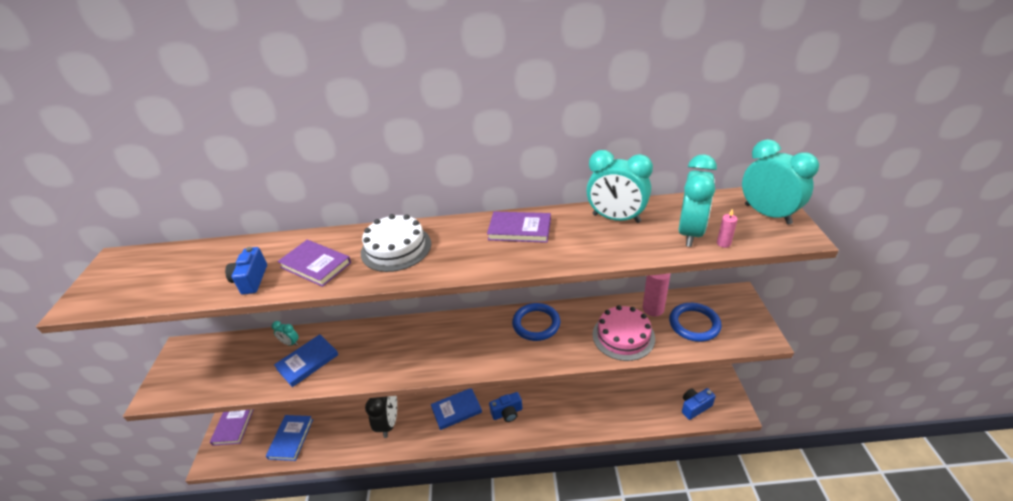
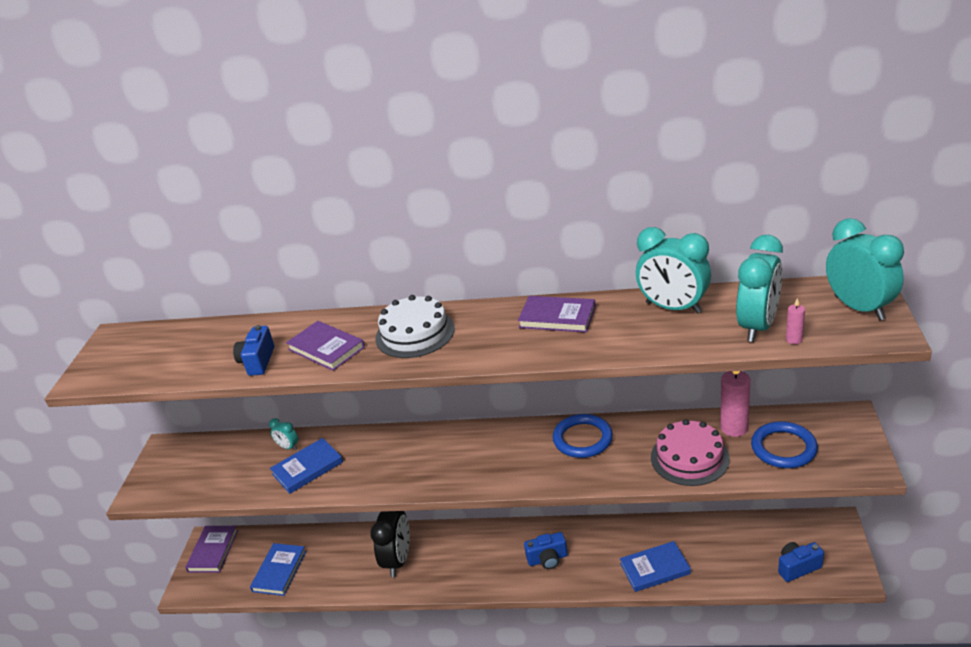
camera: 10 degrees right, 5 degrees down
blue book [431,388,482,430] -> blue book moved to [620,541,691,592]

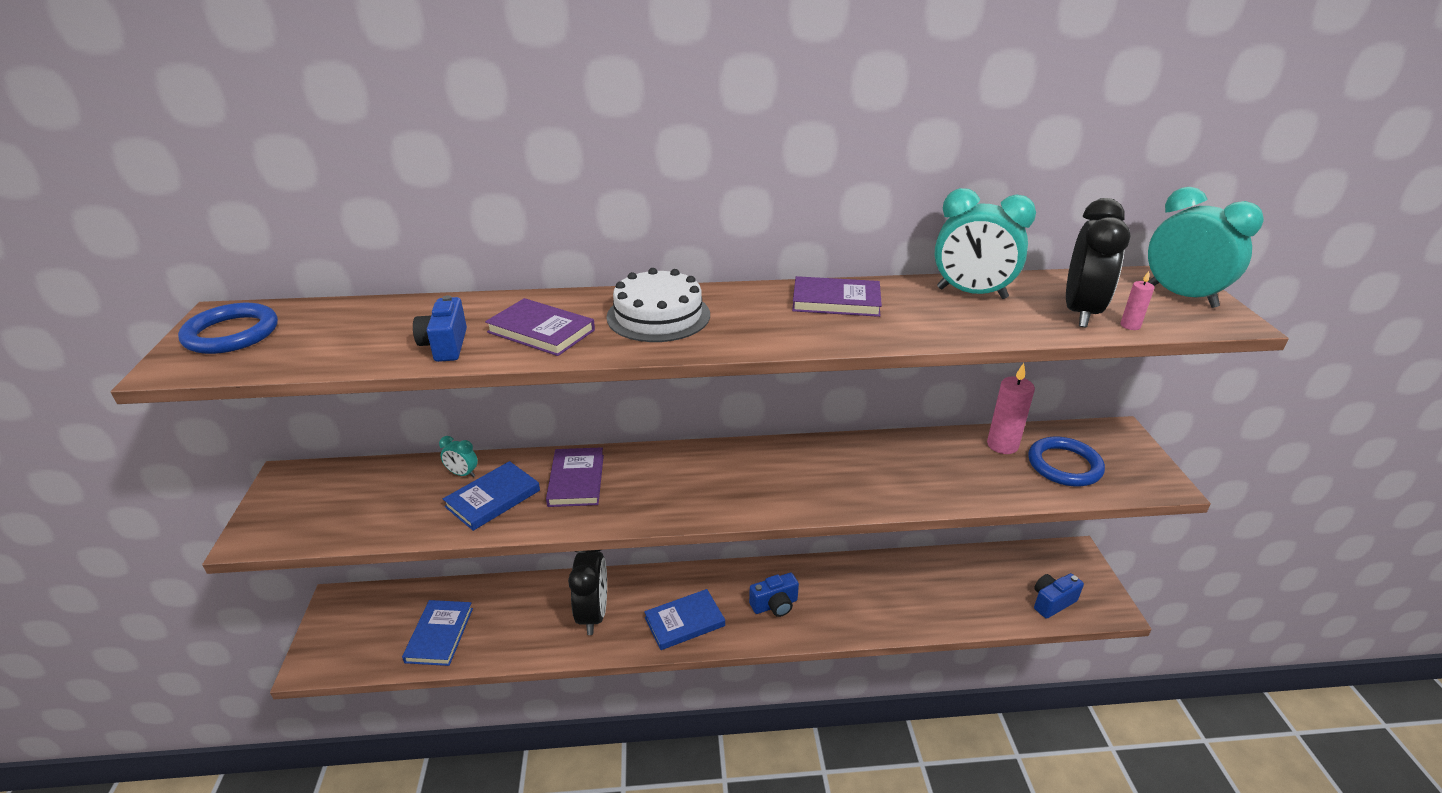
camera: 15 degrees left, 0 degrees up
purple book [185,526,238,573] -> purple book moved to [546,447,604,507]
blue ring [553,414,613,458] -> blue ring moved to [178,303,278,354]
blue book [620,541,691,592] -> blue book moved to [644,589,725,650]
pink cake [651,419,730,486] -> none
turquoise clock [736,235,783,342] -> black clock [1066,198,1131,327]

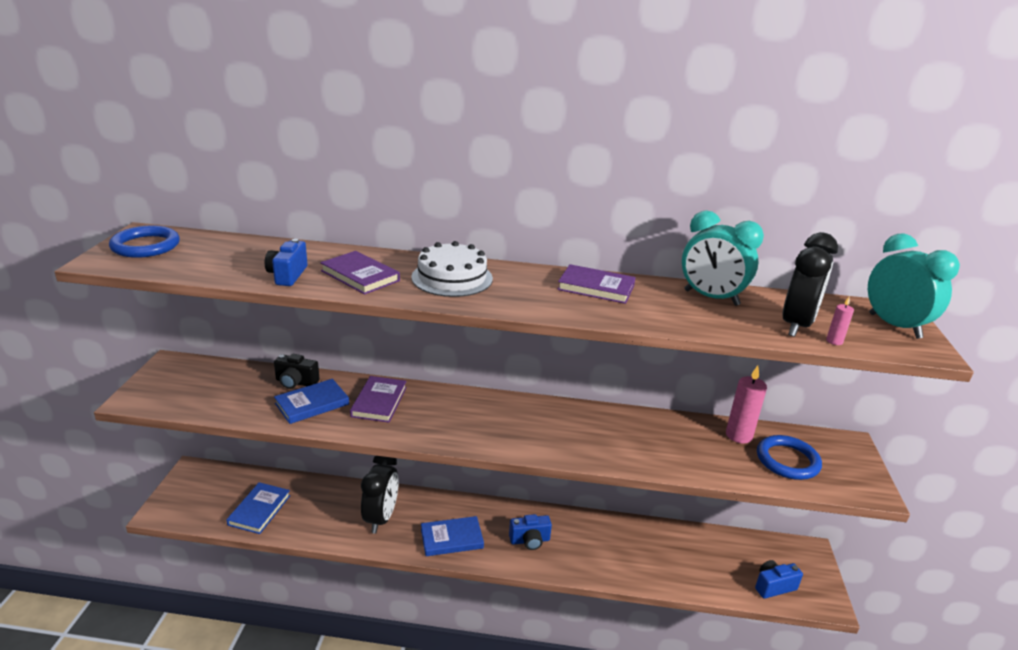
camera: 10 degrees right, 5 degrees down
turquoise clock [439,436,478,477] -> black camera [274,354,319,389]

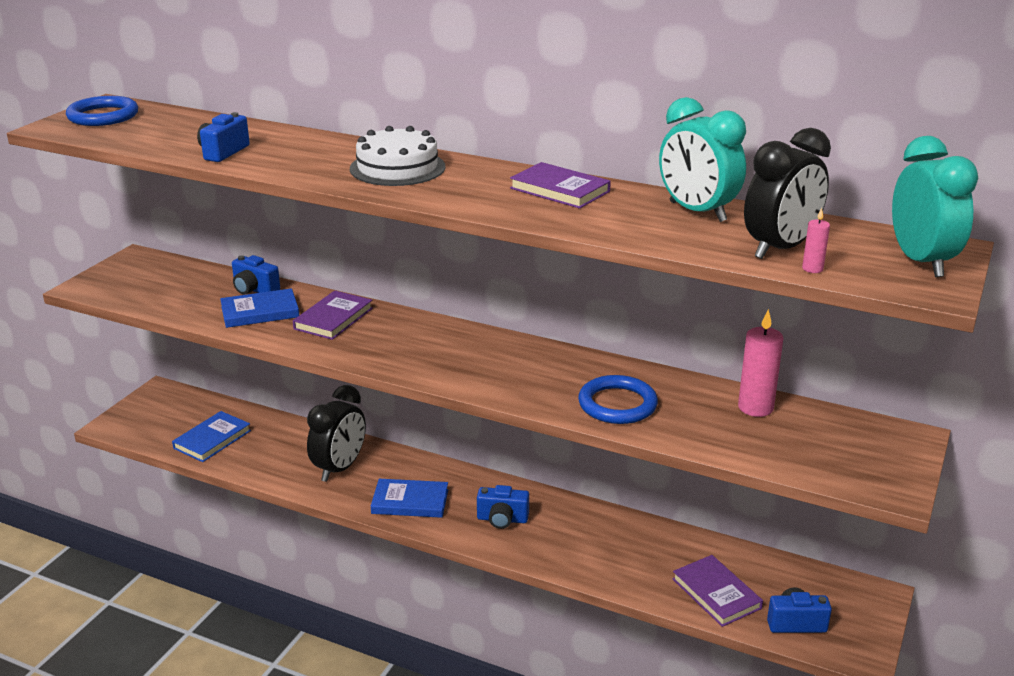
camera: 20 degrees right, 0 degrees up
black camera [274,354,319,389] -> blue camera [232,255,280,295]
purple book [320,251,400,295] -> purple book moved to [672,555,763,627]
blue ring [757,435,822,480] -> blue ring moved to [578,375,658,424]

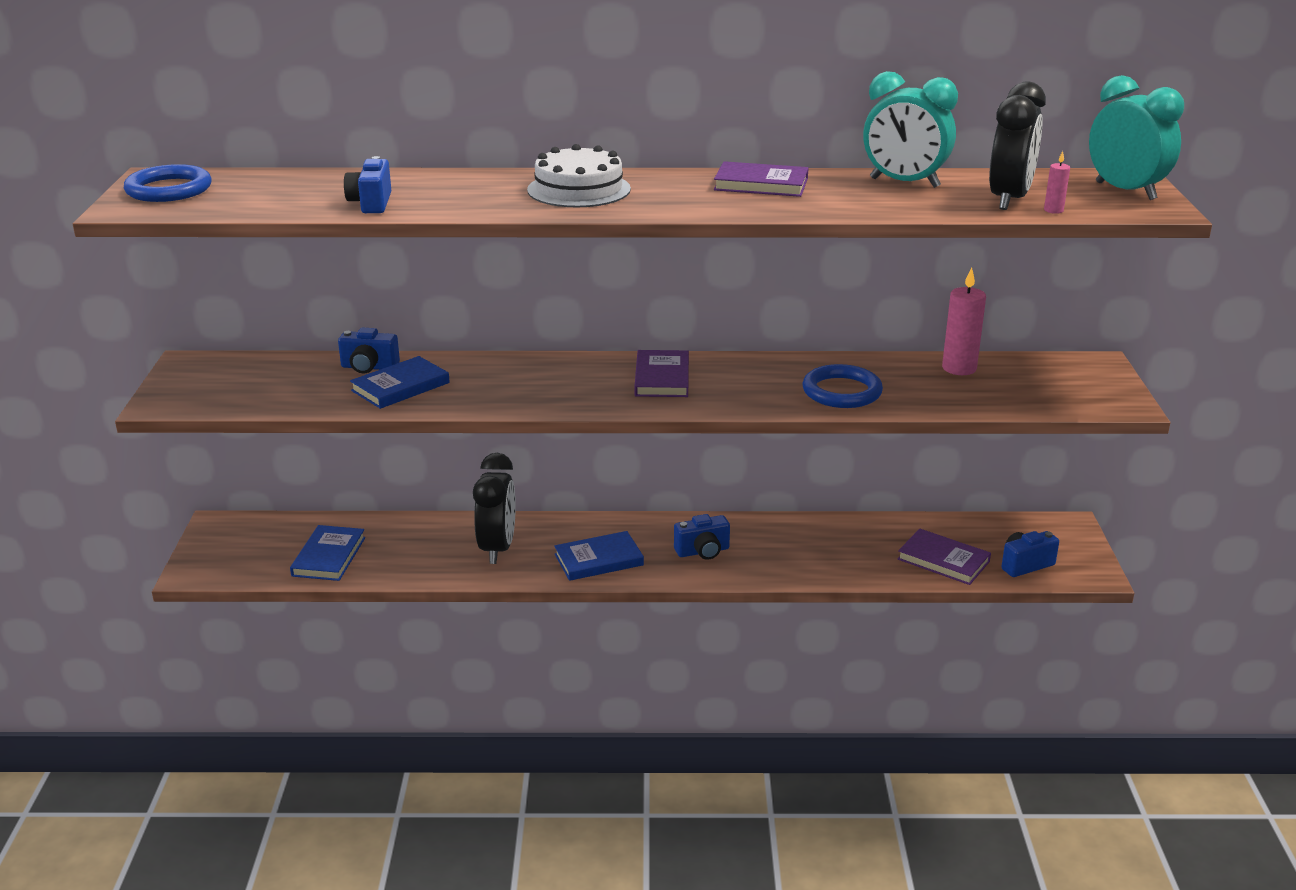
camera: 25 degrees left, 0 degrees up
purple book [293,290,373,340] -> purple book moved to [634,350,689,397]

